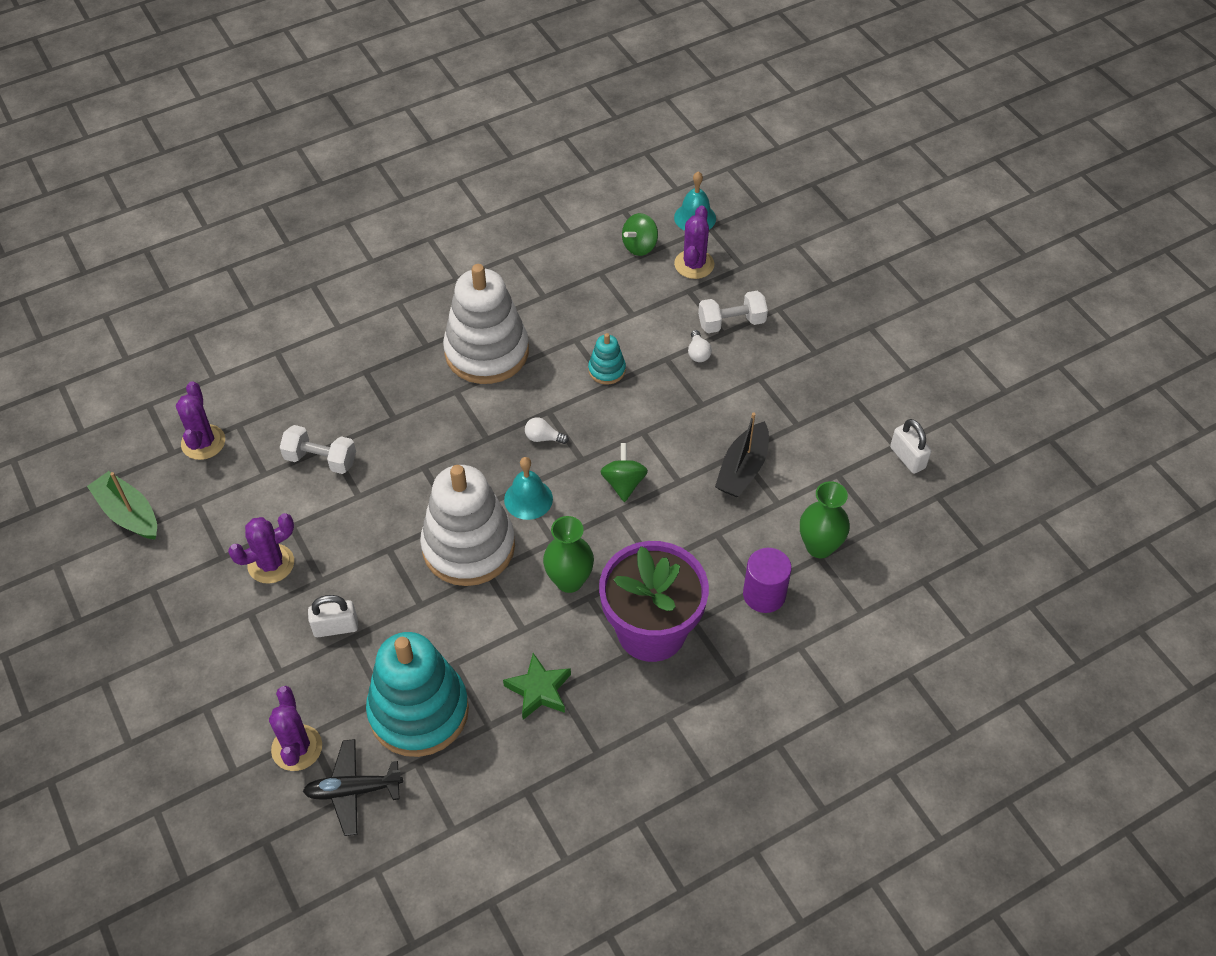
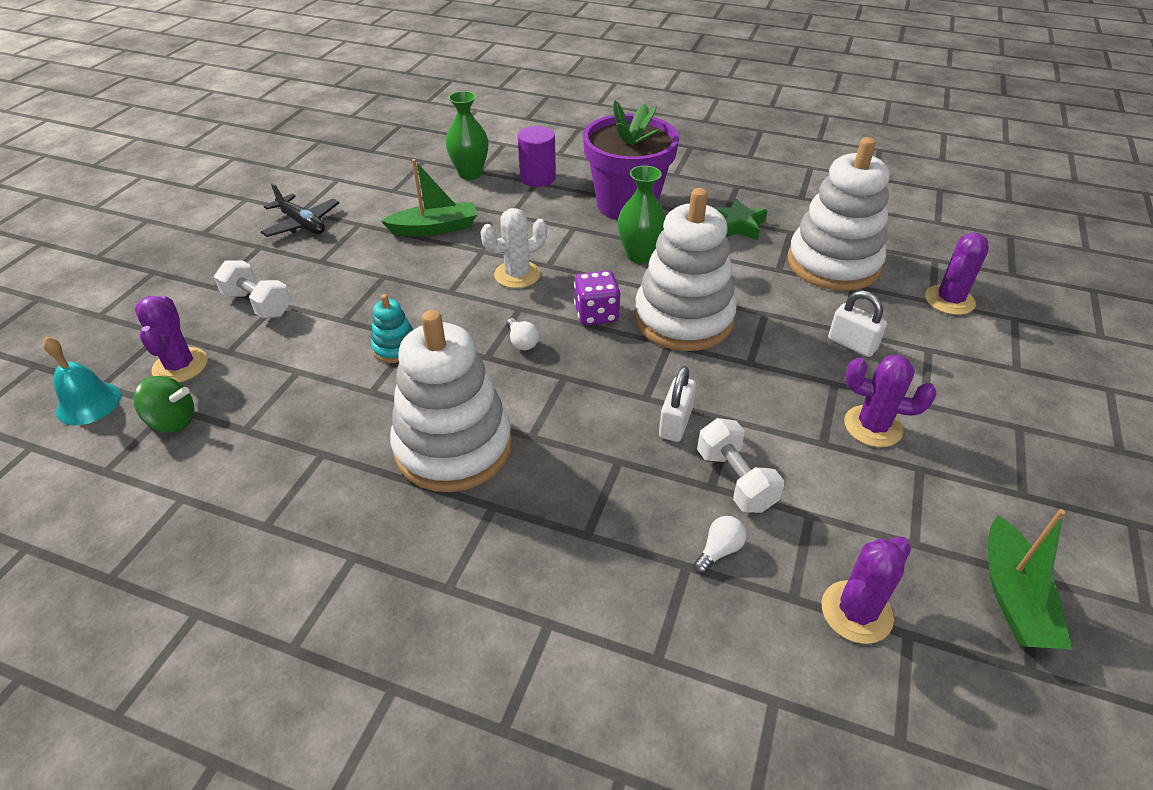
camera: 130 degrees left, 10 degrees down
black plane [303,739,403,836] -> black plane moved to [261,183,339,237]
turquoise stacking toy [366,632,469,757] -> white stacking toy [788,137,890,291]
turquoise bell [504,457,553,520] -> purple dice [574,271,620,325]
green spinning top [600,443,648,502] -> white cactus [481,208,547,288]
purple cactus [674,205,714,279] -> purple cactus turned 75 degrees counterclockwise [135,295,207,382]
white light bulb [688,330,712,362] -> white light bulb moved to [693,516,746,574]
black boat [715,413,769,497] -> green boat [381,159,477,236]
white padlock [890,419,931,474] -> white padlock moved to [659,366,696,442]

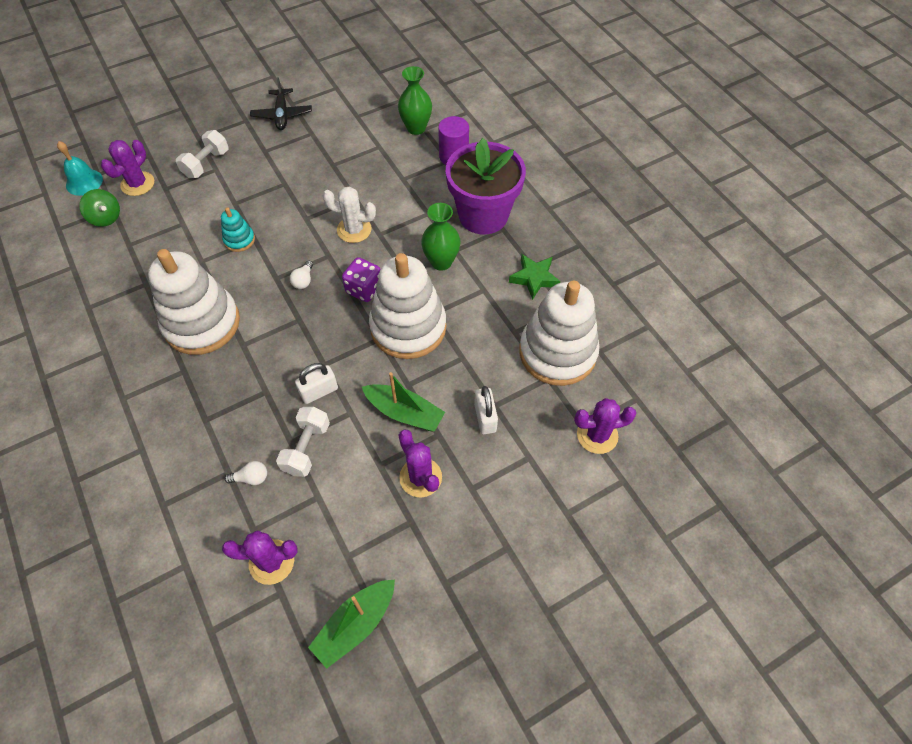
camera: 40 degrees right, 15 degrees up
white dumbbell [214,260,291,318] -> white dumbbell turned 45 degrees clockwise [176,130,229,178]
green boat [381,159,477,236] -> green boat moved to [362,372,445,432]

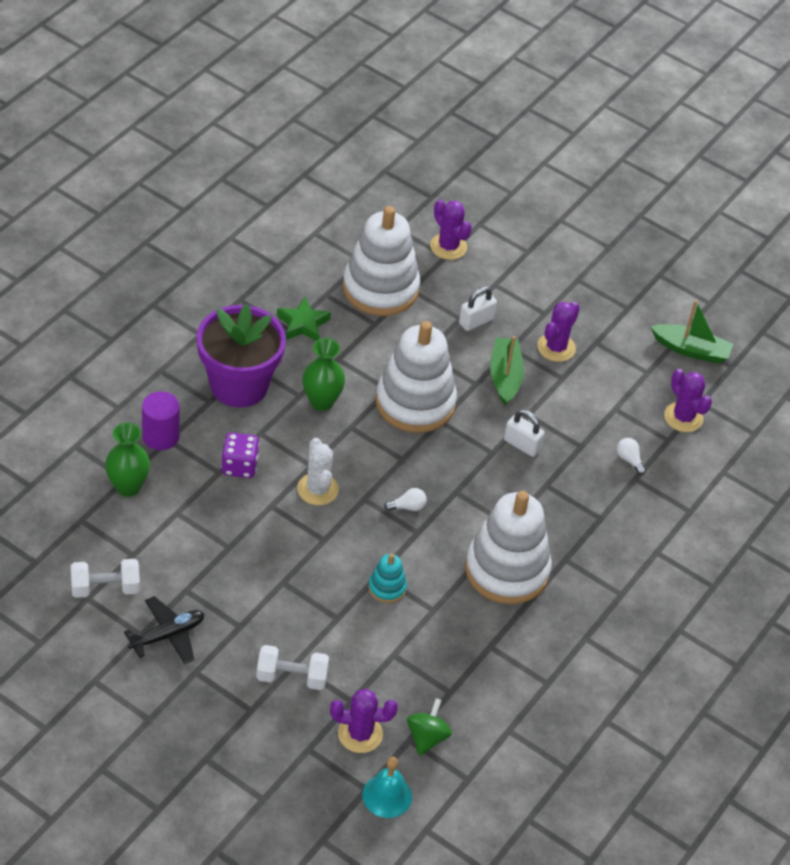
camera: 120 degrees left, 10 degrees down
white dumbbell [276,407,330,477] -> white dumbbell moved to [71,559,140,598]
purple dice [342,257,380,302] -> purple dice moved to [221,433,259,478]

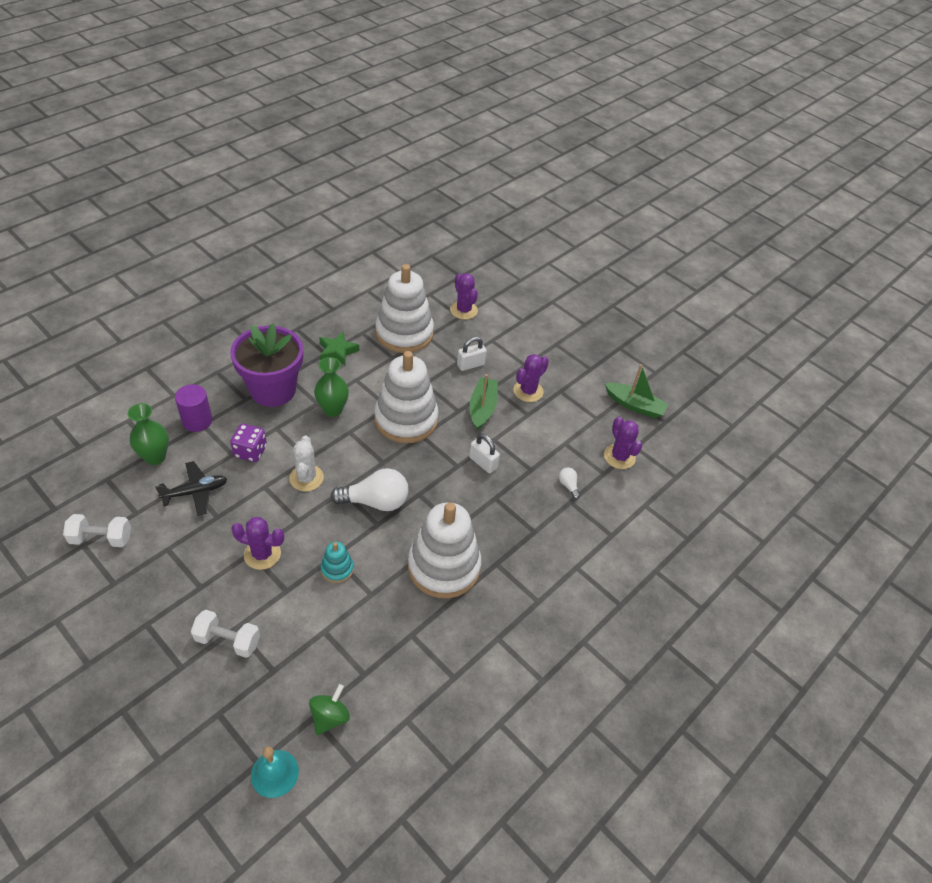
camera: 10 degrees right, 0 degrees up
black plane [124,596,205,664] -> black plane moved to [155,461,227,516]
purple cactus [330,689,398,753] -> purple cactus moved to [231,517,284,570]
white light bulb [384,488,427,511] -> white light bulb [330,468,409,511], size x2.19

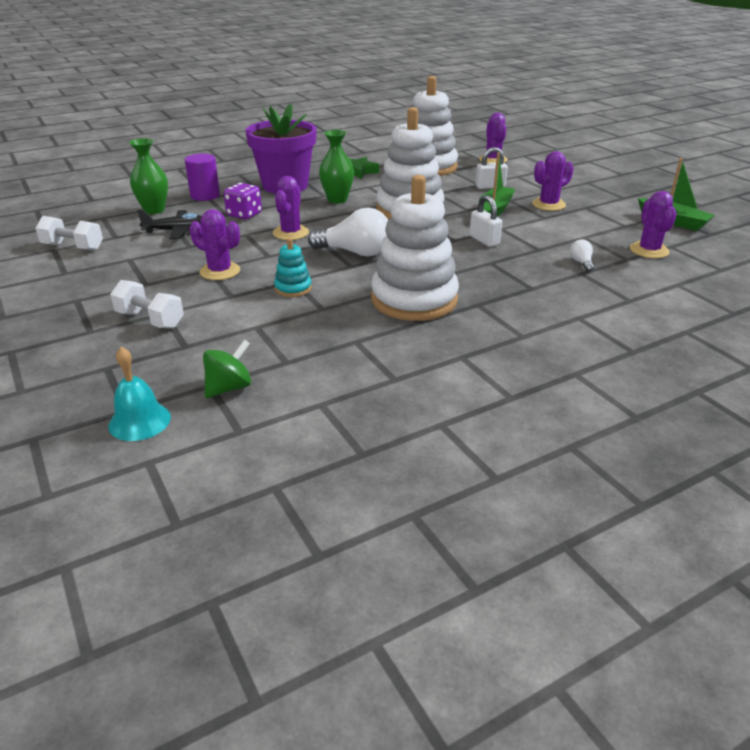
camera: 20 degrees right, 15 degrees down
white cactus [289,436,324,491] -> purple cactus [273,176,309,240]

